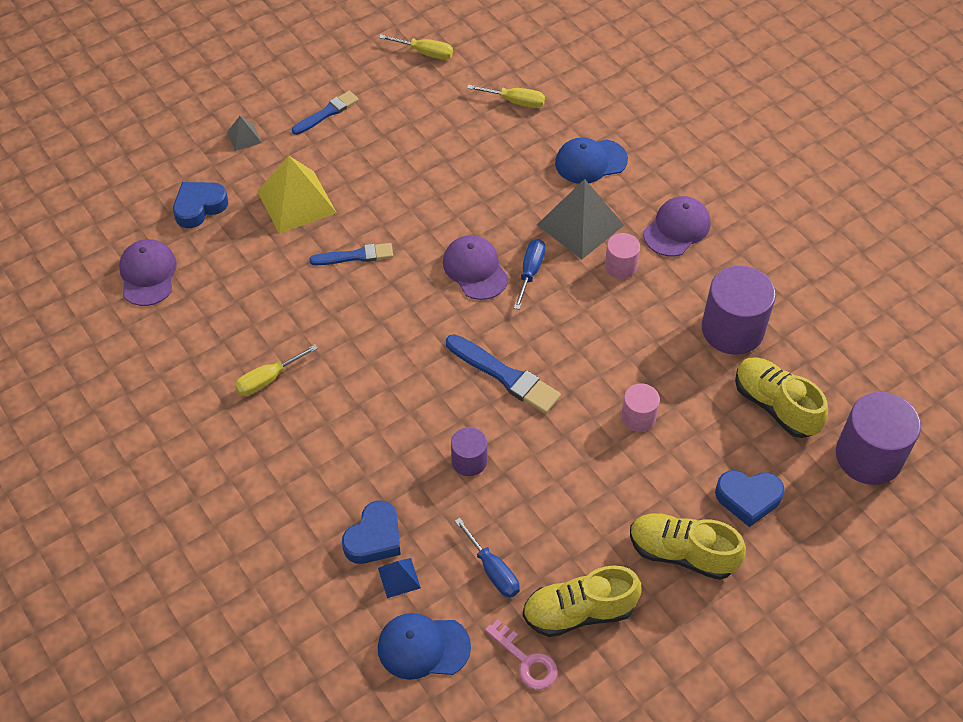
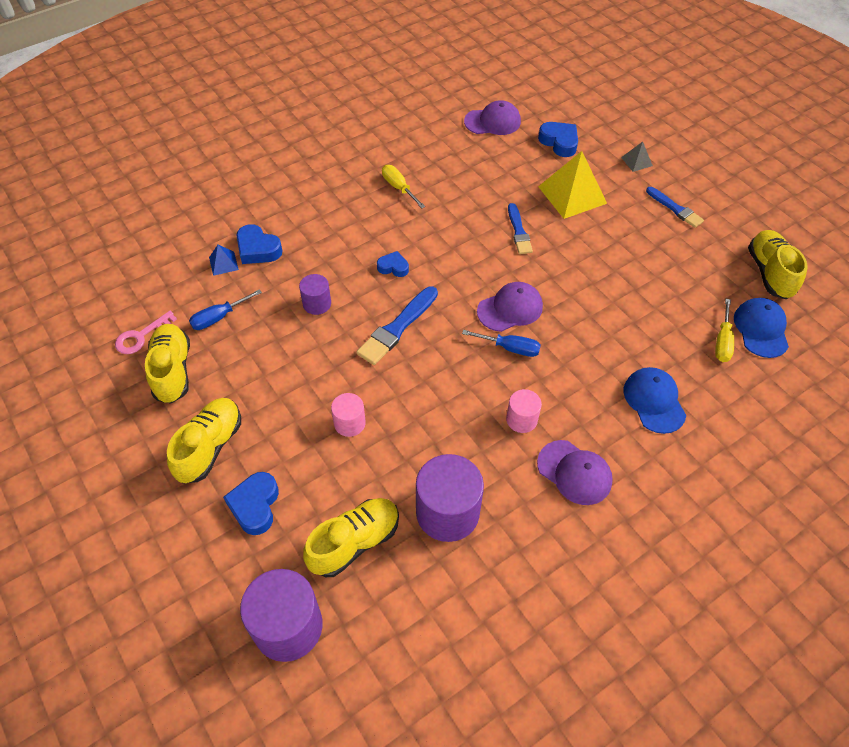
camera: 90 degrees right, 0 degrees up
blue cap [378,613,471,680] -> blue cap moved to [734,298,789,358]
yellow screwdriver [379,34,453,60] -> yellow shoe [748,230,807,299]
grey pyramid [537,179,624,259] -> none
none -> blue heart [377,251,409,277]

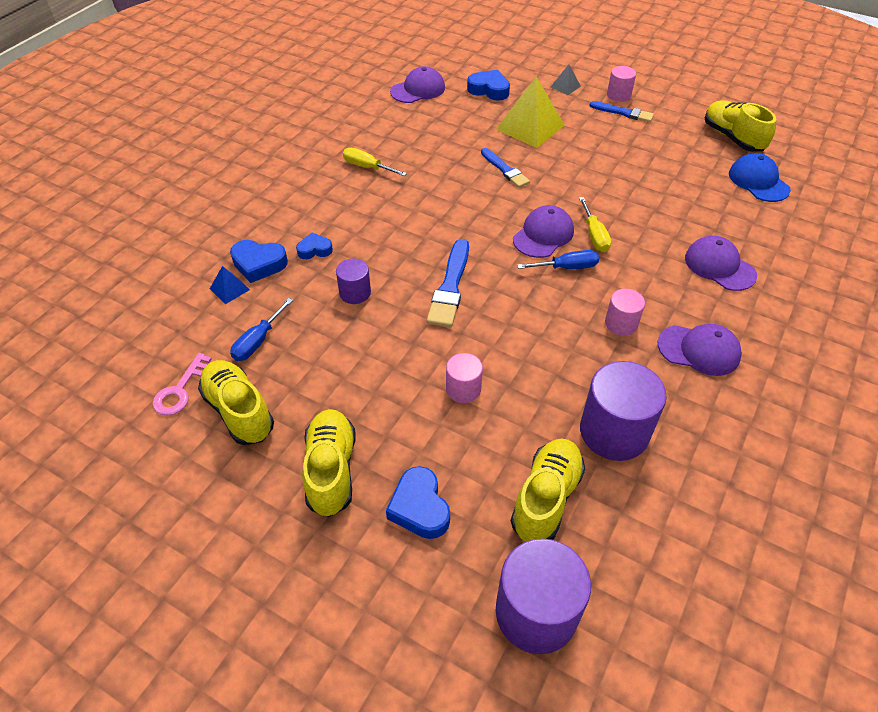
camera: 25 degrees left, 5 degrees down
blue heart [377,251,409,277] -> blue heart moved to [296,233,333,259]
blue cap [624,367,686,434] -> purple cap [685,236,757,291]
yellow screwdriver [715,299,734,362] -> yellow screwdriver moved to [579,197,611,252]
none -> pink cylinder [607,66,636,102]

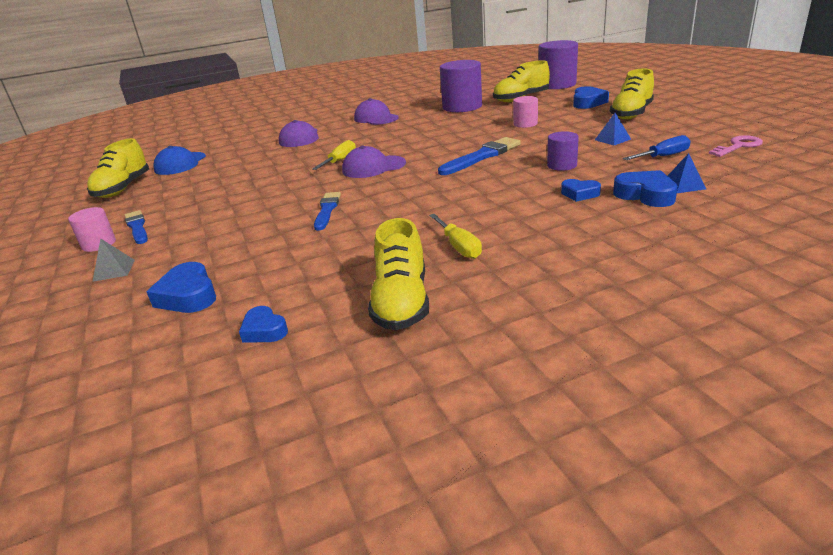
camera: 140 degrees left, 20 degrees down
yellow shoe [198,360,274,445] -> yellow shoe moved to [368,218,429,330]
purple cap [390,66,445,103] -> blue heart [239,306,288,343]
yellow pyramid [496,77,565,148] -> none
blue screwdriver [517,250,599,269] -> none
pink cylinder [605,289,645,336] -> none
none -> blue pyramid [595,113,631,145]

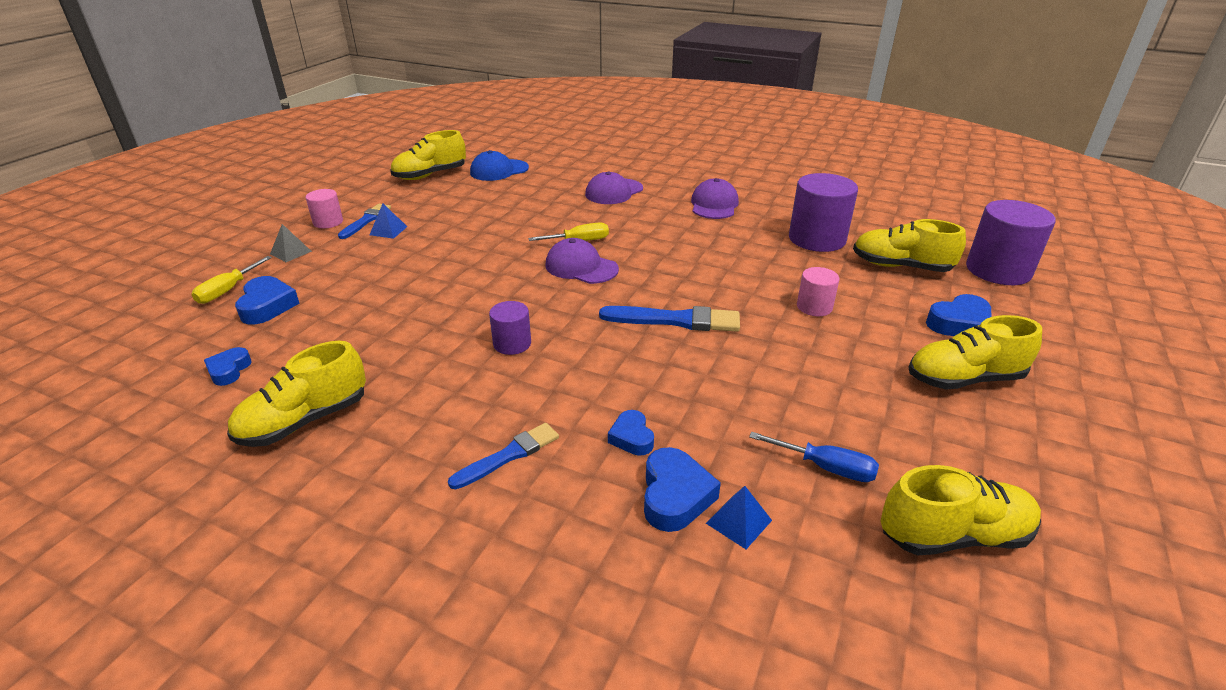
camera: 45 degrees right, 5 degrees up
blue heart [147,262,216,313] -> blue heart turned 150 degrees clockwise [235,276,300,324]
blue brush [314,192,341,231] -> blue brush moved to [448,423,559,489]
yellow screwdriver [429,214,482,259] -> yellow screwdriver moved to [191,256,272,304]
purple cylinder [547,131,579,171] -> purple cylinder moved to [489,301,531,355]
blue pyramid [595,113,631,145] -> blue pyramid moved to [370,203,407,239]
pink key [709,135,763,157] -> yellow shoe [880,465,1041,555]

